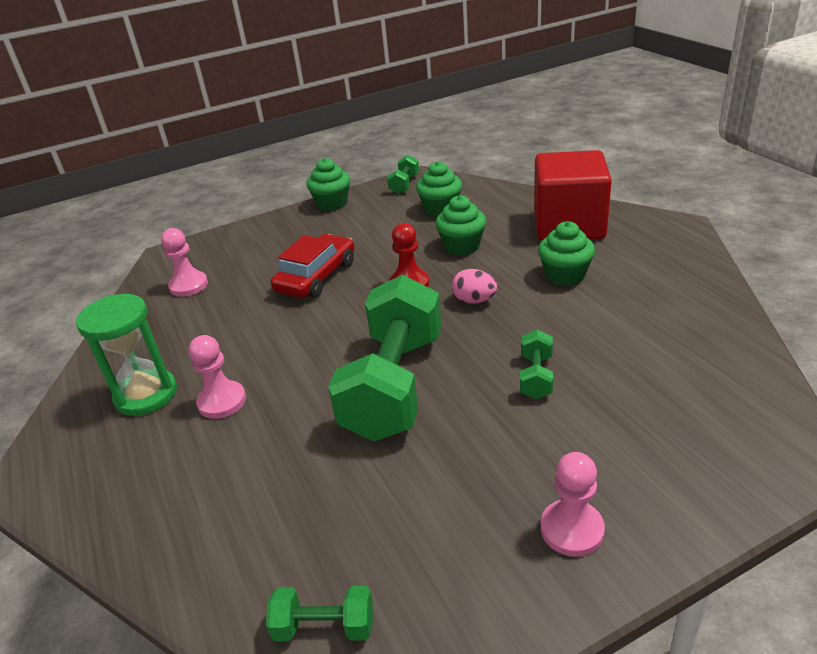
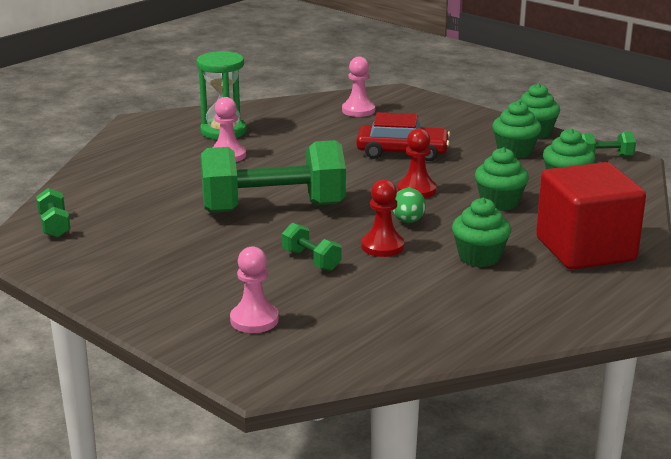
camera: 65 degrees right, 10 degrees down
pink egg [452,269,497,304] -> green egg [393,188,426,223]
green dumbbell [520,330,553,399] -> green dumbbell turned 60 degrees clockwise [282,222,342,271]
pink pawn [541,452,605,557] -> pink pawn moved to [230,246,279,333]
none -> red pawn [361,179,404,257]
none -> green cupcake [492,101,542,158]

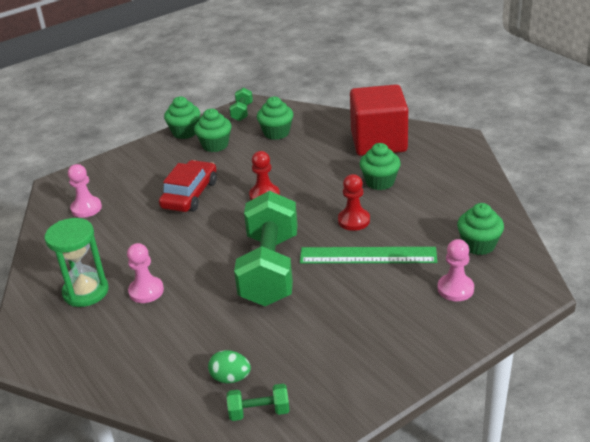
camera: 75 degrees left, 10 degrees up
green dumbbell [282,222,342,271] -> green ruler [300,247,437,263]
green egg [393,188,426,223] -> green egg moved to [208,350,251,383]
green cupcake [475,147,529,211] -> green cupcake moved to [457,203,504,255]

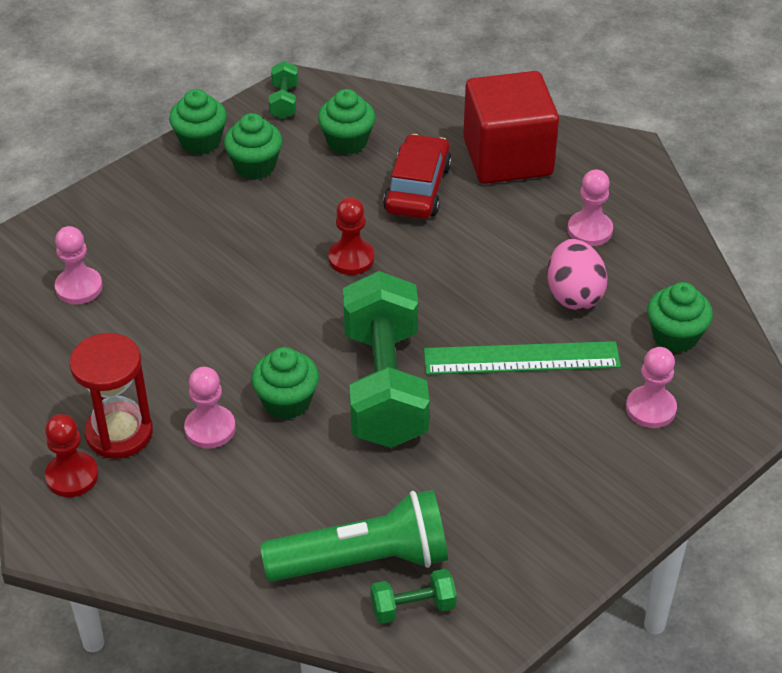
camera: 10 degrees left, 10 degrees up
green hourglass [45,218,109,307] -> red hourglass [70,333,153,459]
red car [159,160,217,212] -> red car moved to [383,134,452,219]
green egg [208,350,251,383] -> green flashlight [260,490,448,582]
red pawn [338,174,370,231] -> red pawn moved to [45,414,98,497]
green cupcake [359,143,401,190] -> green cupcake moved to [251,347,319,419]
none -> pink egg [547,239,607,310]
none -> pink pawn [567,170,613,246]

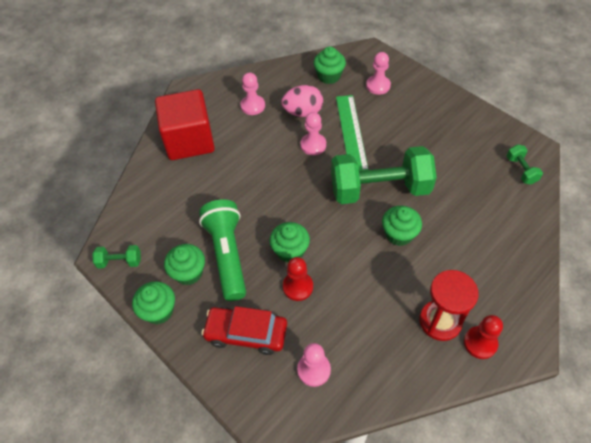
camera: 90 degrees left, 10 degrees up
pink pawn [184,367,236,449] -> pink pawn moved to [300,112,326,155]
green flashlight [260,490,448,582] -> green flashlight moved to [199,199,246,301]
green cupcake [318,89,375,155] -> green cupcake moved to [269,222,310,263]
red pawn [329,198,374,275] -> red pawn moved to [283,257,313,301]
red car [383,134,452,219] -> red car moved to [202,306,287,355]

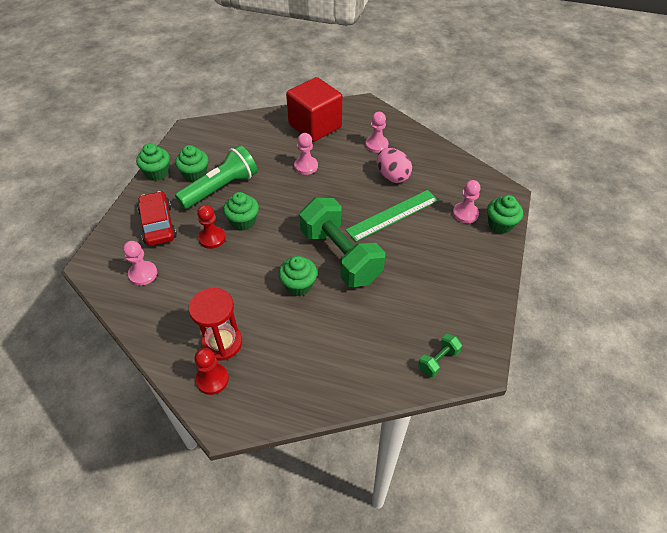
camera: 60 degrees right, 5 degrees down
green dumbbell [92,245,141,269] -> none
pink pawn [300,112,326,155] -> pink pawn moved to [294,133,318,175]
green cupcake [313,47,346,84] -> green cupcake moved to [487,195,523,234]

